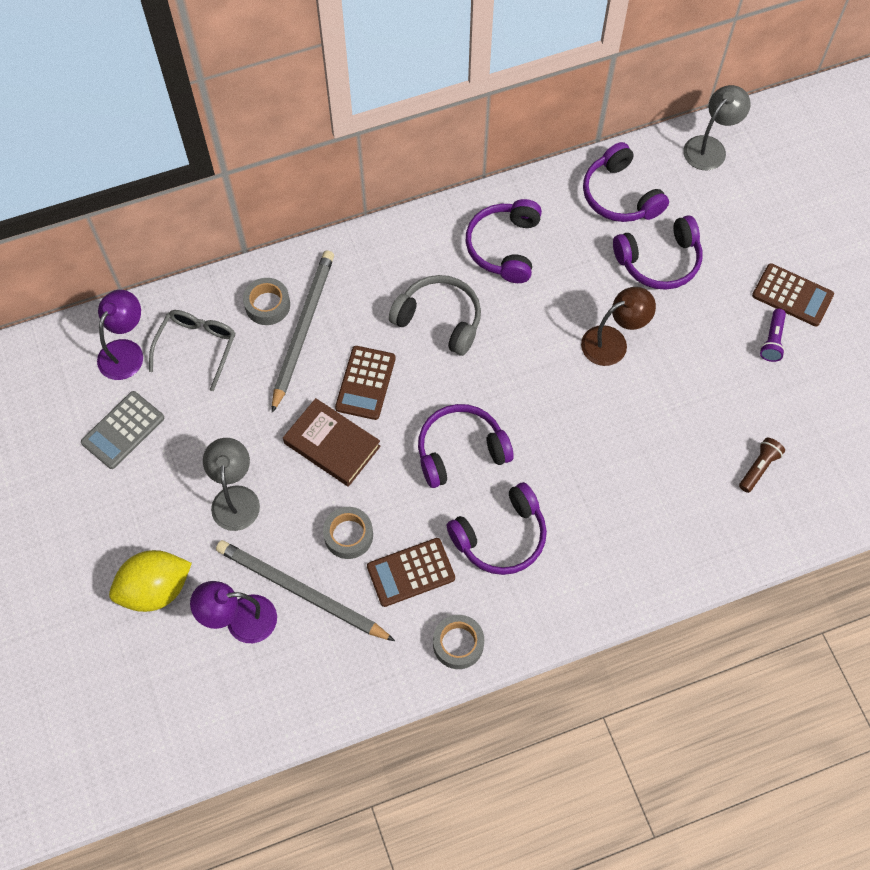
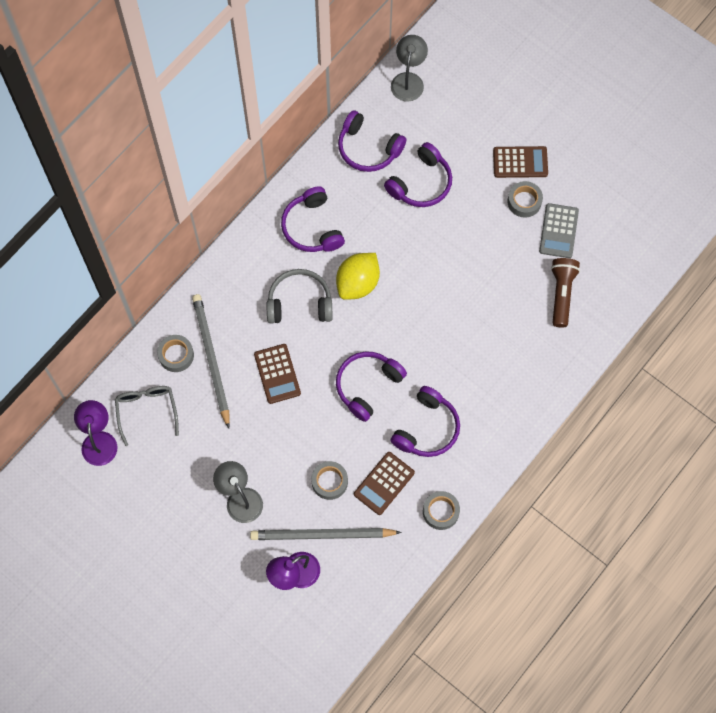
camera: 30 degrees left, 5 degrees up
grey calculator [81,391,164,469] -> grey calculator moved to [539,203,579,258]
yellow lemon [109,550,192,612] -> yellow lemon moved to [336,253,380,300]
brown book [283,398,381,487] -> none
brown lamp [581,287,656,366] -> none
brown flashlight [739,438,785,493] -> brown flashlight [551,258,580,328], size x1.60
purple flashlight [760,309,786,362] -> grey tape [508,181,543,218]

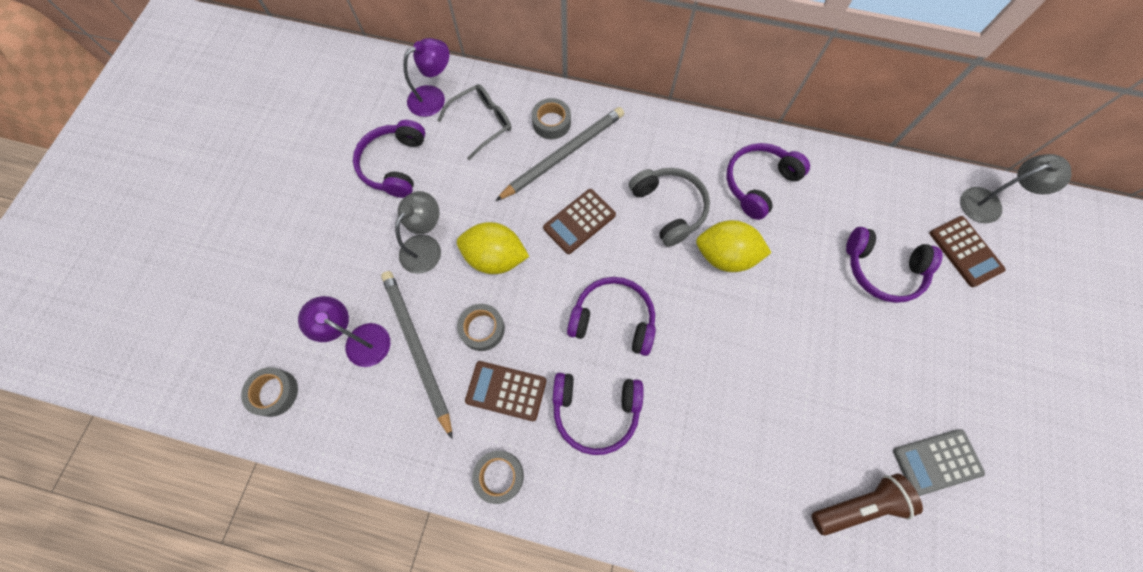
camera: 65 degrees right, 0 degrees up
purple headphones [338,110,406,172] -> purple headphones moved to [353,120,425,198]
brown calculator [493,146,548,178] -> brown calculator moved to [930,216,1006,287]
grey tape [508,181,543,218] -> grey tape moved to [241,367,298,417]
none -> yellow lemon [457,222,529,274]

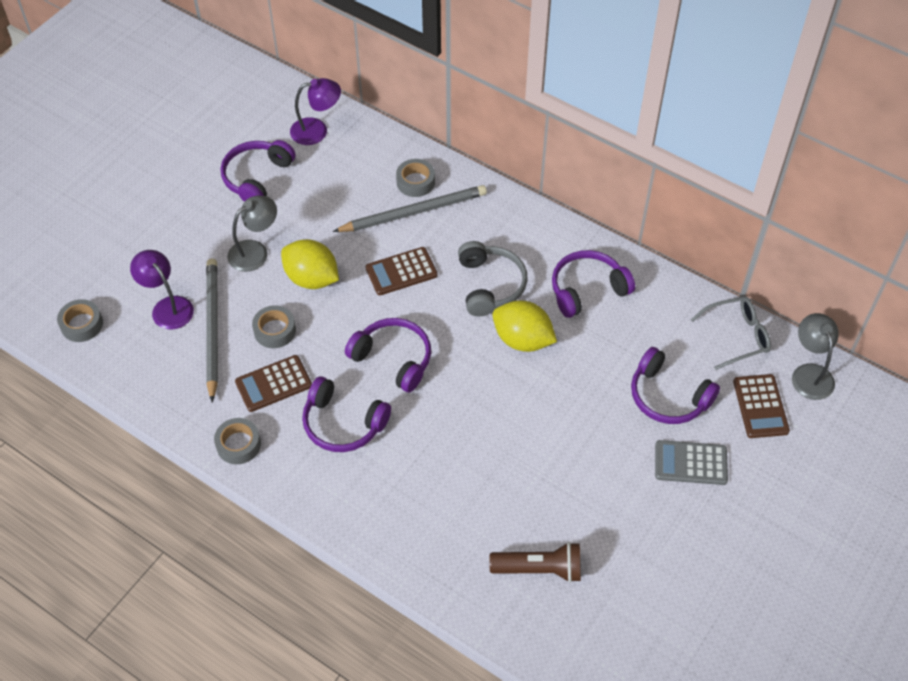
camera: 20 degrees right, 15 degrees down
grey glasses [437,84,511,160] -> grey glasses moved to [691,297,771,370]
brown calculator [465,361,546,421] -> brown calculator turned 60 degrees counterclockwise [235,355,312,412]
grey calculator [893,429,985,496] -> grey calculator moved to [655,440,728,485]
grey lamp [960,154,1072,223] -> grey lamp turned 105 degrees counterclockwise [792,313,839,400]

